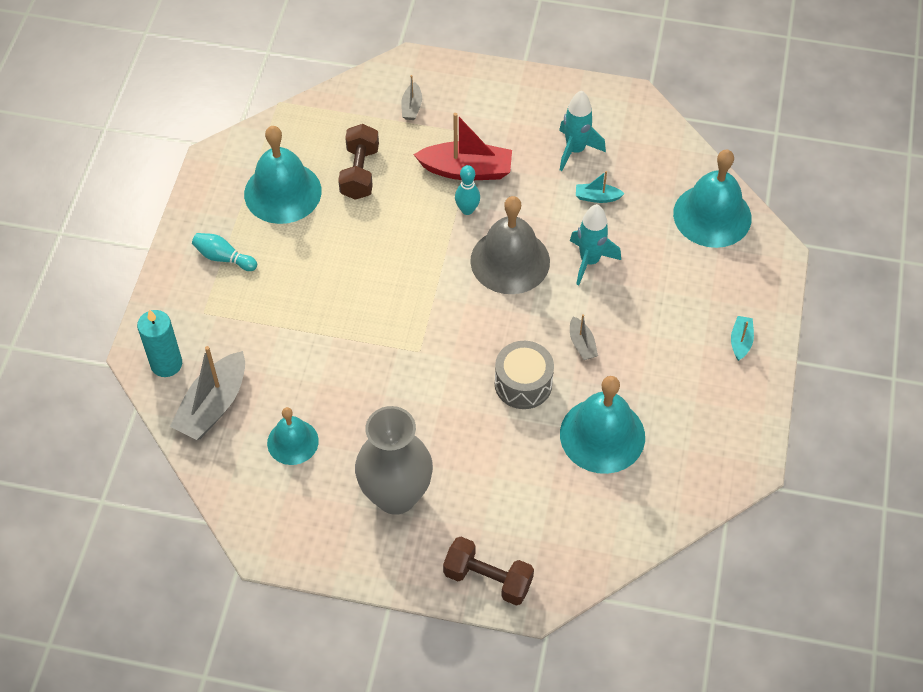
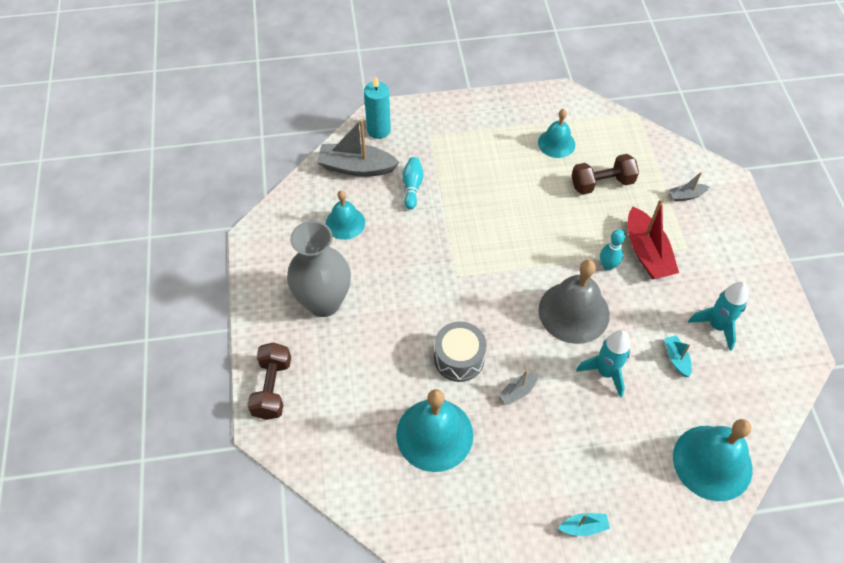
camera: 70 degrees right, 0 degrees up
turquoise bowling pin [192,233,257,271] -> turquoise bowling pin moved to [403,157,424,210]
turquoise bell [244,126,322,224] -> turquoise bell [538,109,575,158], size x0.60

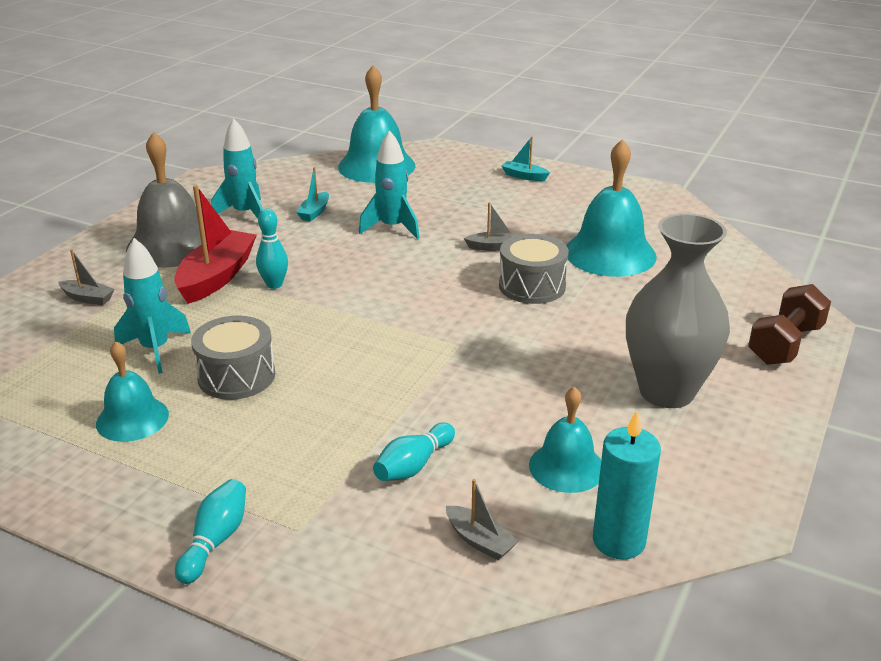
camera: 145 degrees left, 25 degrees down
grey boat [317,119,400,177] -> grey boat [446,479,519,560], size x0.49
turquoise candle [364,76,391,139] -> turquoise candle moved to [593,410,661,559]
grey bell [539,260,610,344] -> grey bell moved to [126,132,202,268]
brown dumbbell [572,154,639,195] -> turquoise rocket [114,238,191,374]
none -> turquoise bowling pin [175,479,246,584]
none -> grey drum [191,316,275,400]

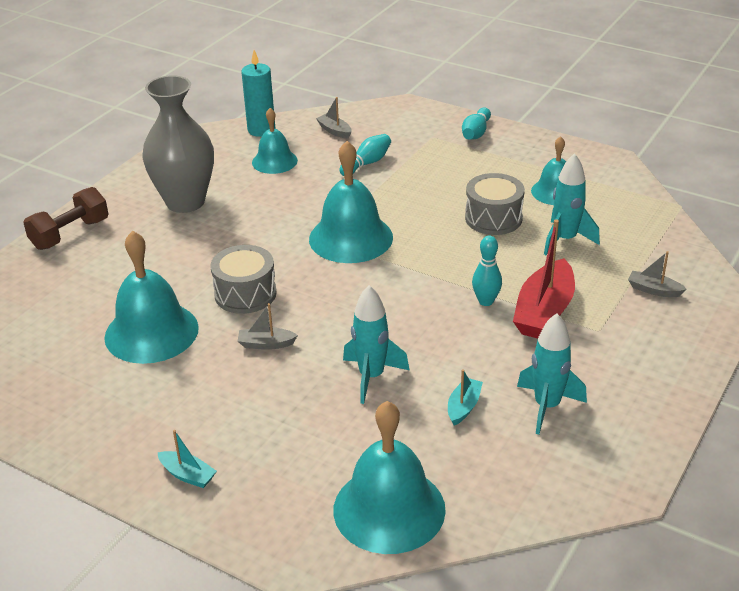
camera: 175 degrees left, 5 degrees up
grey bell [126,132,202,268] -> none
none -> turquoise bell [309,141,393,263]

